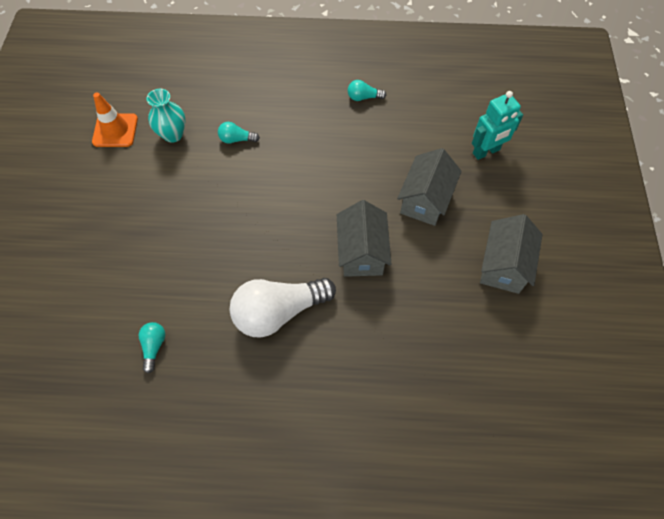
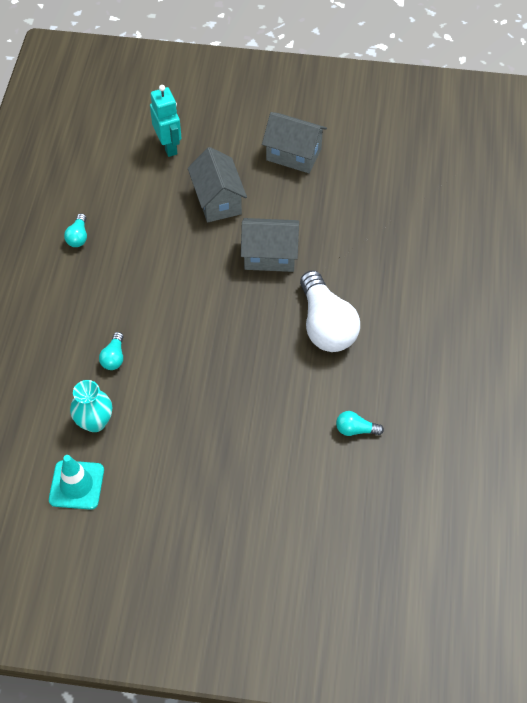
camera: 85 degrees left, 5 degrees down
orange traffic cone [92,92,138,147] -> turquoise traffic cone [49,455,104,510]
grey house [397,148,462,226] -> grey house turned 45 degrees clockwise [188,147,247,222]

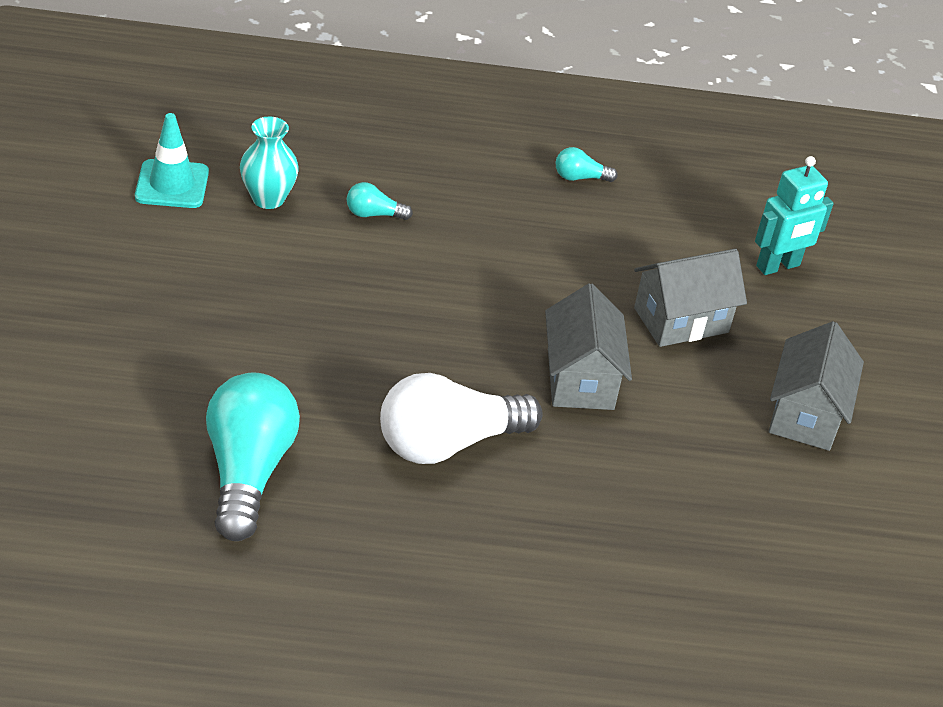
camera: 80 degrees right, 15 degrees down
turquoise light bulb [336,411,384,436] -> turquoise light bulb [206,372,300,541], size x2.24

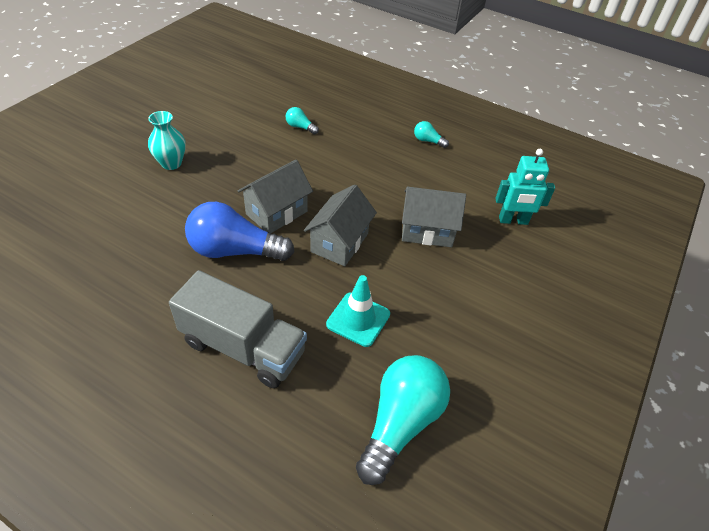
camera: 30 degrees right, 5 degrees up
turquoise traffic cone [135,113,209,208] -> turquoise traffic cone moved to [326,275,390,347]
turquoise light bulb [206,372,300,541] -> turquoise light bulb moved to [356,355,450,485]
turquoise vase [240,117,299,209] -> turquoise vase moved to [148,111,186,170]
white light bulb [380,373,543,464] -> blue light bulb [185,202,294,261]
grey house [769,321,864,451] -> grey house moved to [238,160,313,234]
none -> grey truck [169,270,307,388]

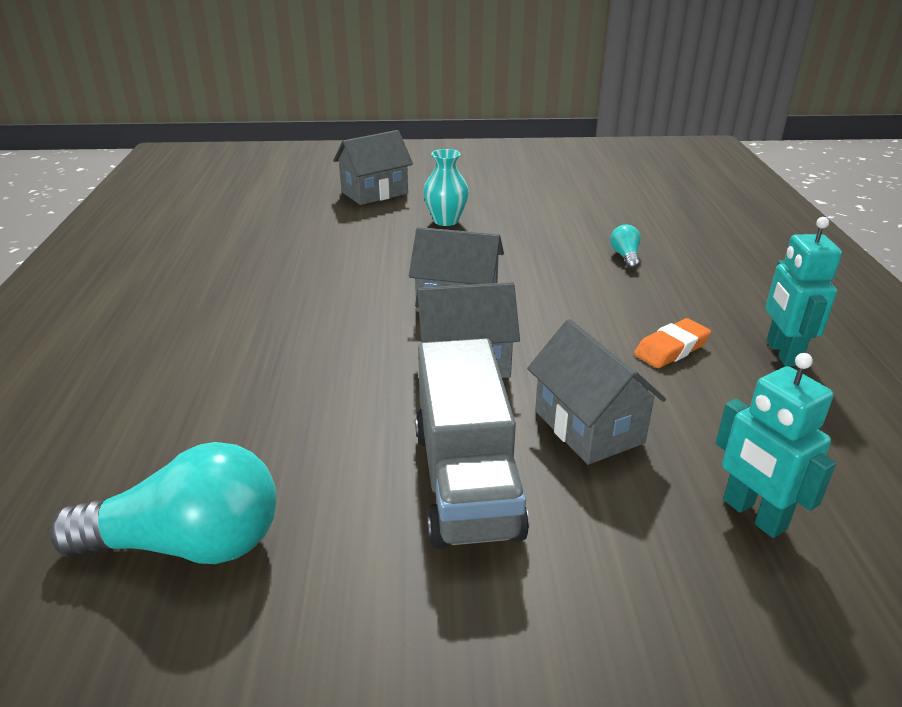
camera: 60 degrees right, 15 degrees down
grey truck [169,270,307,388] -> grey truck moved to [415,338,529,549]
blue light bulb [185,202,294,261] -> none
turquoise traffic cone [326,275,390,347] -> none
turquoise light bulb [414,121,449,148] -> turquoise robot [765,217,842,366]
none -> grey house [333,130,413,205]
none -> orange eraser [634,318,711,368]

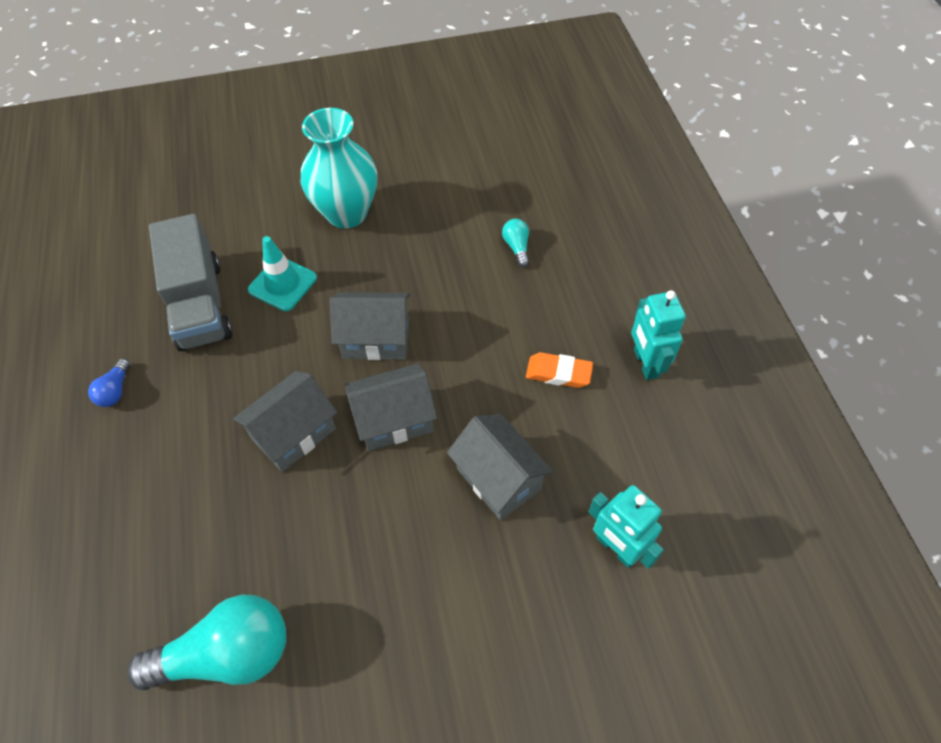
camera: 10 degrees left, 25 degrees up
grey house [333,130,413,205] -> grey house moved to [233,371,337,472]
grey truck [415,338,529,549] -> grey truck moved to [149,214,233,351]
turquoise vase [423,149,469,226] -> turquoise vase [301,108,377,229], size x1.69
orange eraser [634,318,711,368] -> orange eraser turned 60 degrees clockwise [526,352,593,388]
none -> blue light bulb [88,359,131,407]
none -> turquoise traffic cone [248,236,317,311]

